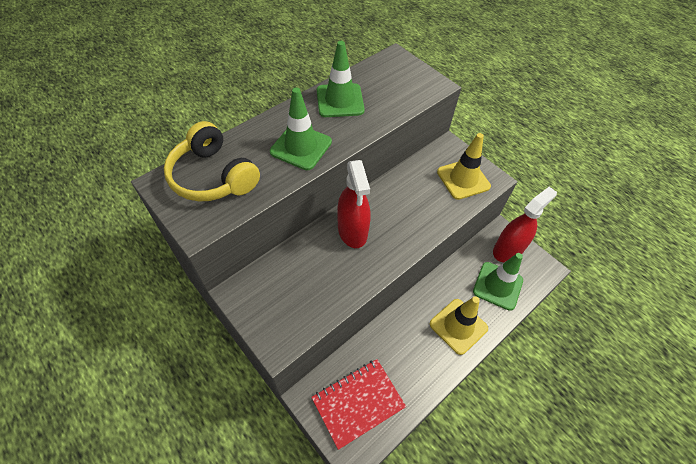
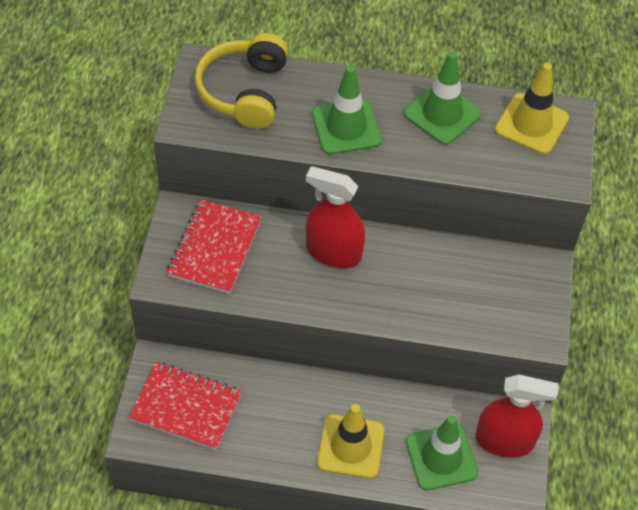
camera: 50 degrees right, 0 degrees up
red spray bottle [337,160,371,248] -> red spray bottle turned 75 degrees clockwise [306,166,365,268]
yellow traffic cone [437,133,491,200] -> yellow traffic cone moved to [495,62,569,154]
none -> red notebook [167,200,262,294]

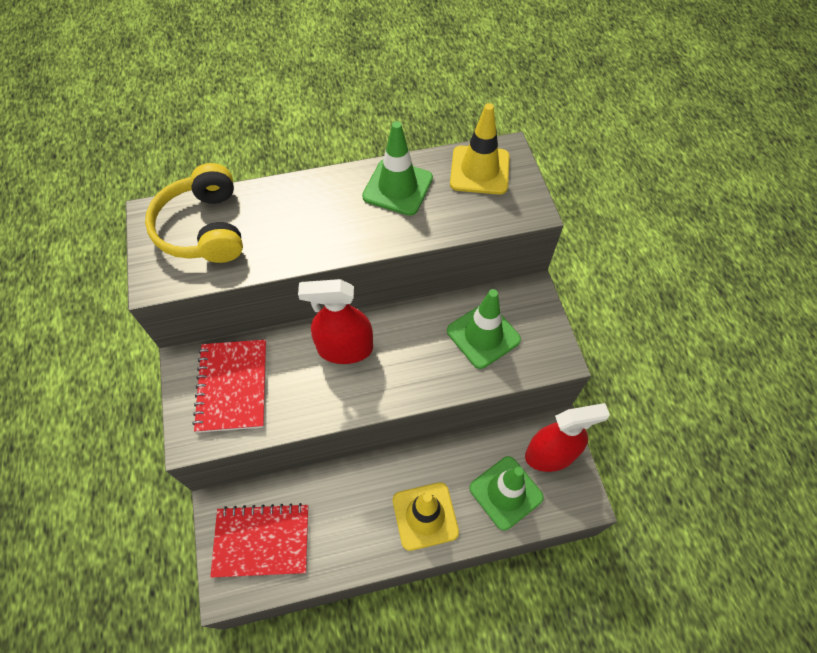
camera: 20 degrees left, 5 degrees up
green traffic cone [312,65,382,155] -> green traffic cone moved to [447,289,521,369]

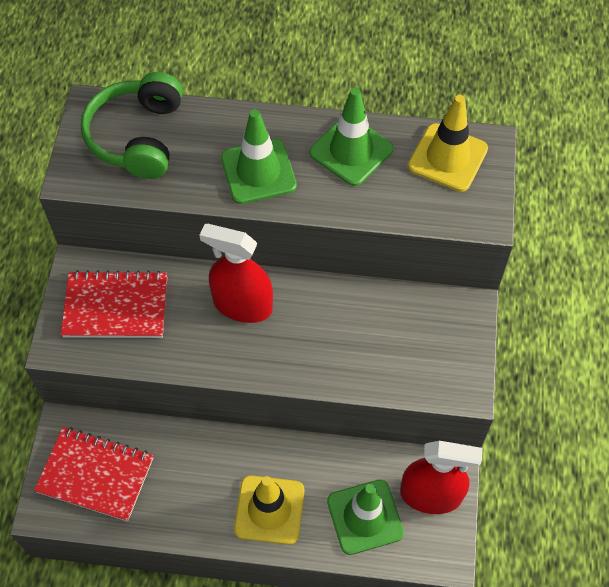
camera: 20 degrees right, 0 degrees up
yellow headphones [145,163,243,263] -> green headphones [81,72,183,179]
red notebook [193,340,267,433] -> red notebook turned 75 degrees clockwise [61,270,167,338]
green traffic cone [447,289,521,369] -> green traffic cone moved to [221,109,297,204]

